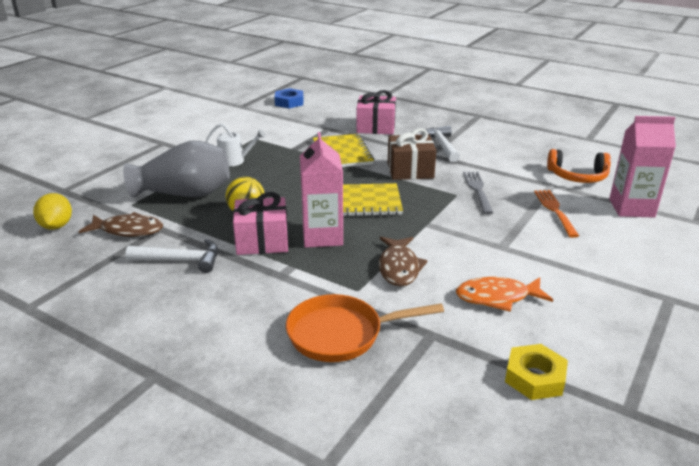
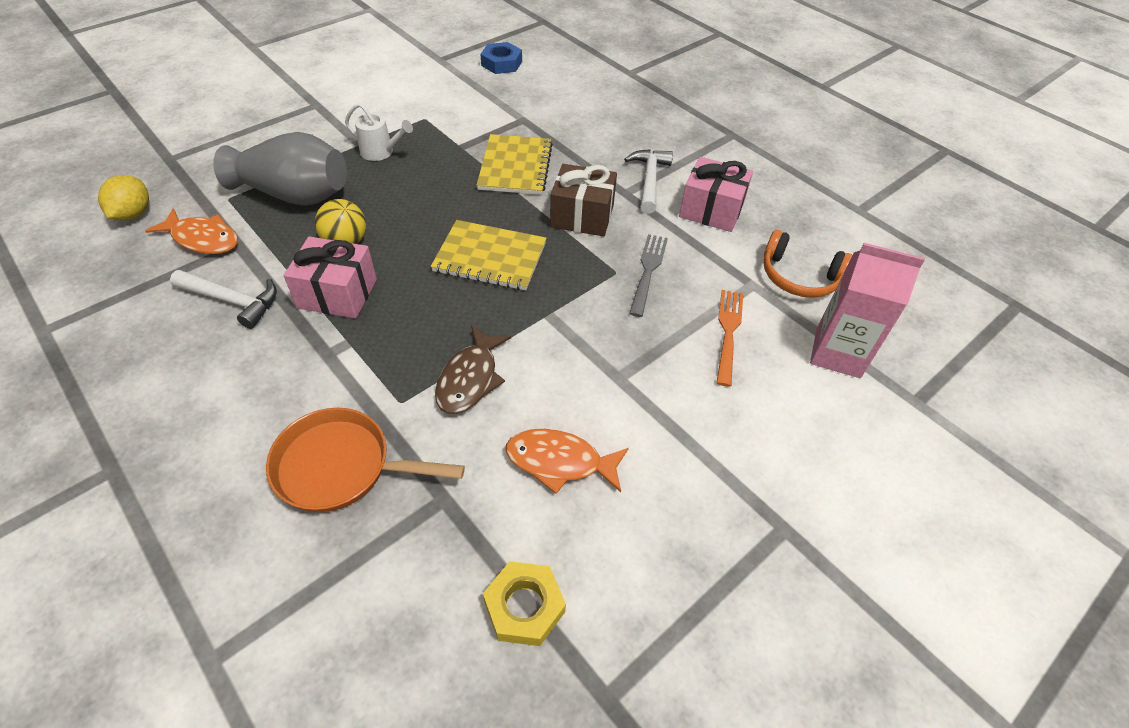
camera: 15 degrees right, 20 degrees up
brown fish [79,212,163,237] -> orange fish [145,208,238,254]
pink carton [300,132,343,248] -> none
pink gift [356,90,396,135] -> pink gift moved to [679,157,753,232]

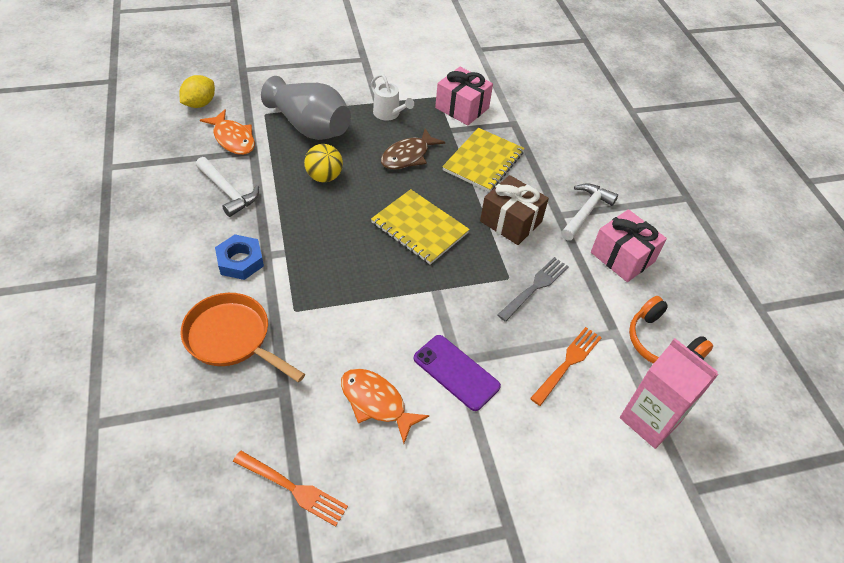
camera: 25 degrees right, 0 degrees up
pink gift [283,236,377,318] -> pink gift moved to [435,67,493,125]
brown fish [435,325,512,414] -> brown fish moved to [381,128,445,169]
blue nut [480,42,522,74] -> blue nut moved to [215,234,264,280]
yellow nut [483,561,566,646] -> orange fork [233,451,348,527]
none -> purple phone [414,335,501,411]

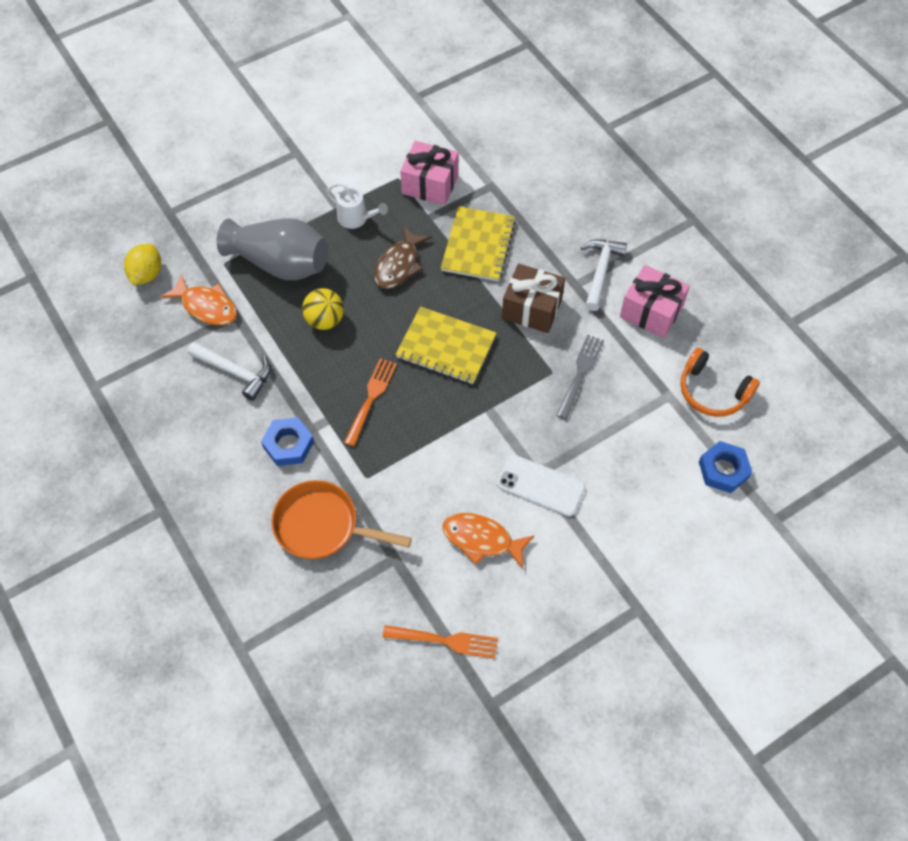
camera: 15 degrees left, 10 degrees up
purple phone [414,335,501,411] -> white phone [497,455,585,517]
orange fork [530,327,602,406] -> orange fork moved to [344,358,397,446]
pink carton [620,338,719,449] -> blue nut [699,441,752,493]

